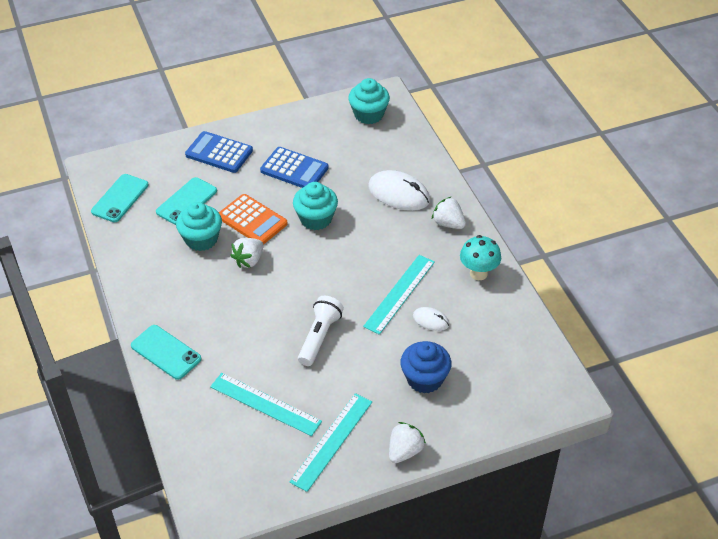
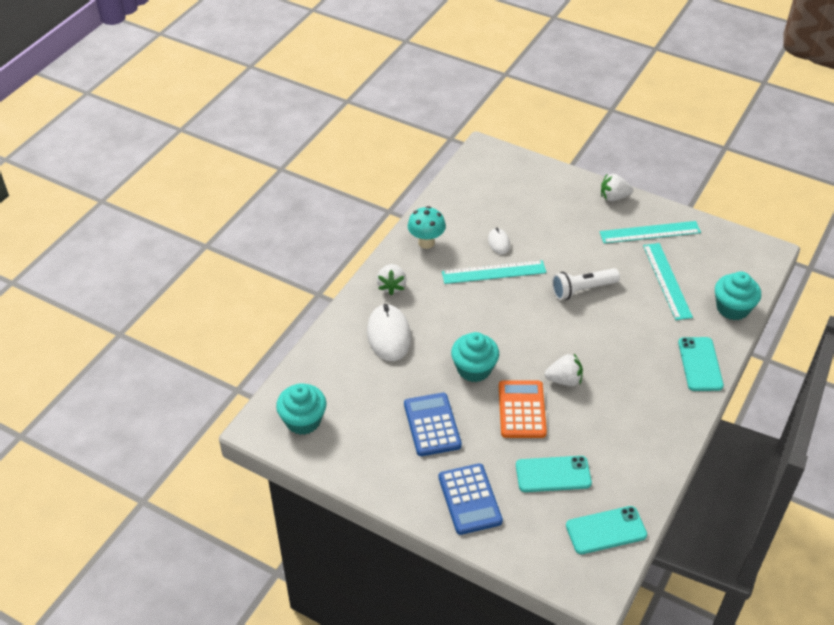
camera: 130 degrees left, 0 degrees up
turquoise cupcake [176,202,222,251] -> turquoise cupcake moved to [715,272,761,320]
blue cupcake [400,341,451,394] -> none

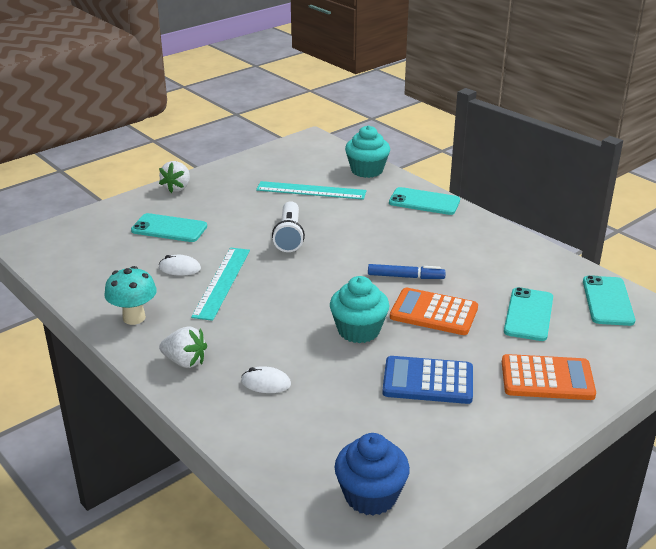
camera: 70 degrees left, 15 degrees down
turquoise cupcake [276,384,326,435] -> blue cupcake [334,433,410,515]
white mouse [367,304,411,361] -> white mouse [241,366,291,393], size x0.52
blue calculator [439,464,503,535] -> orange calculator [502,354,596,400]
white strawberry [545,354,583,386] -> blue marker [368,264,446,279]
turquoise ruler [599,221,701,243] -> none
none -> turquoise phone [131,213,207,242]

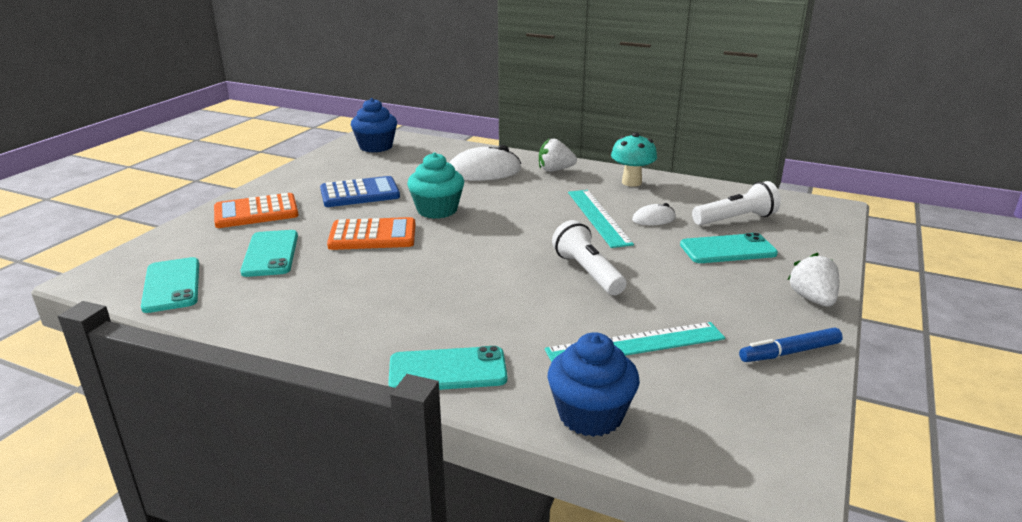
camera: 155 degrees right, 5 degrees down
white mouse [241,366,291,393] -> white mouse [450,145,521,181], size x1.91
turquoise cupcake [345,125,390,178] -> blue cupcake [547,332,640,437]
blue marker [368,264,446,279] -> blue marker moved to [739,328,843,362]
none -> white flashlight [692,181,781,225]

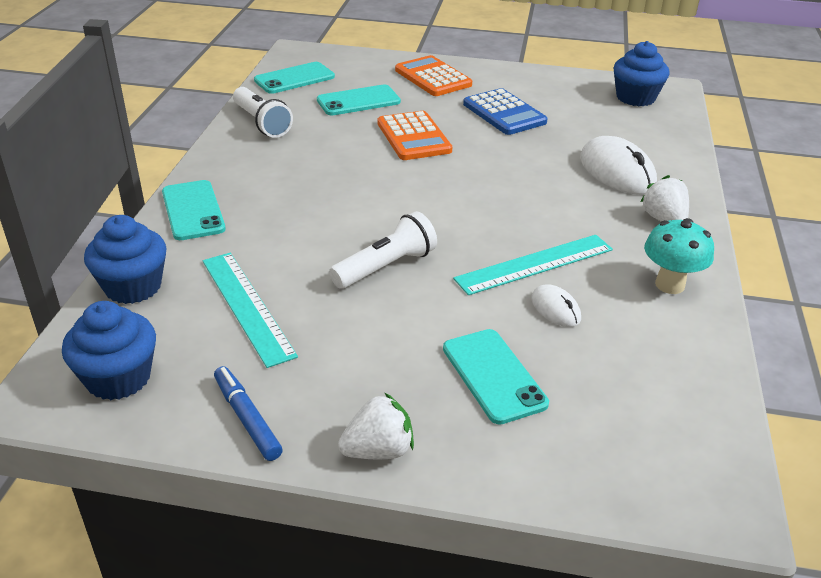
camera: 75 degrees right, 10 degrees up
turquoise cupcake [407,152,464,219] -> none
white flashlight [692,181,781,225] -> white flashlight moved to [233,87,293,138]
none -> blue cupcake [62,301,156,400]

